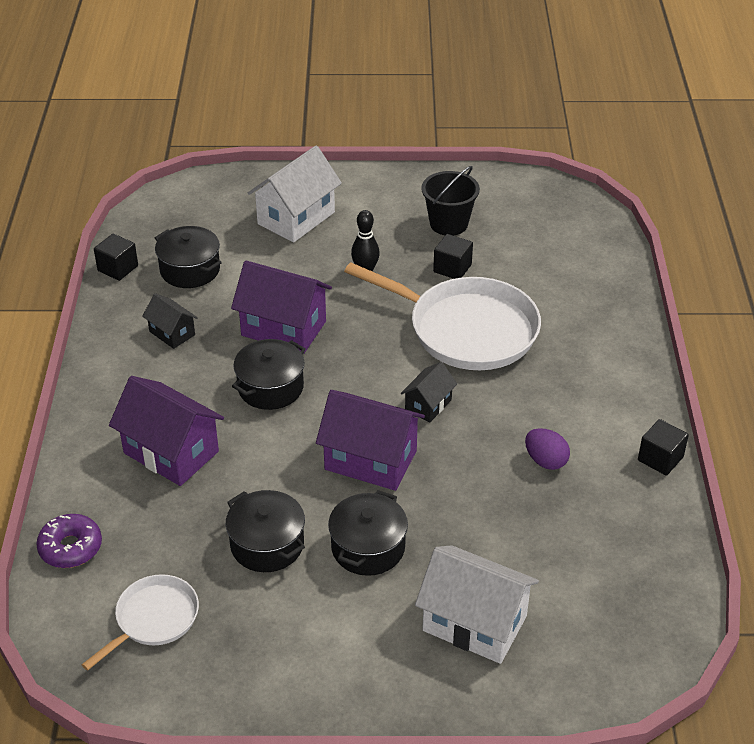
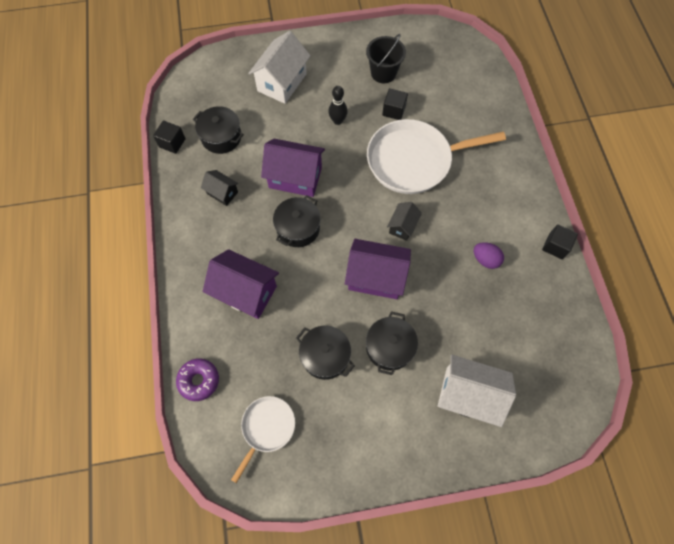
camera: 10 degrees left, 25 degrees up
white pan [344,263,541,370] -> white pan turned 150 degrees clockwise [367,119,506,194]

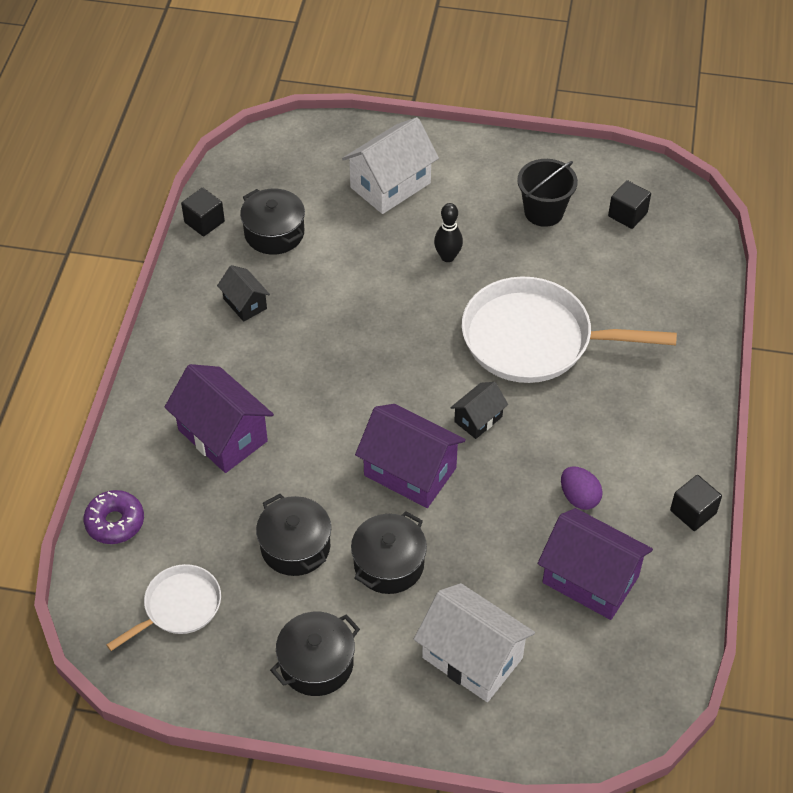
camera: 20 degrees right, 15 degrees down
purple house [261,139,325,197] -> purple house moved to [538,508,653,620]
black pot [273,195,321,247] -> black pot moved to [270,612,360,696]
black cube [382,88,408,120] -> black cube moved to [608,180,651,229]

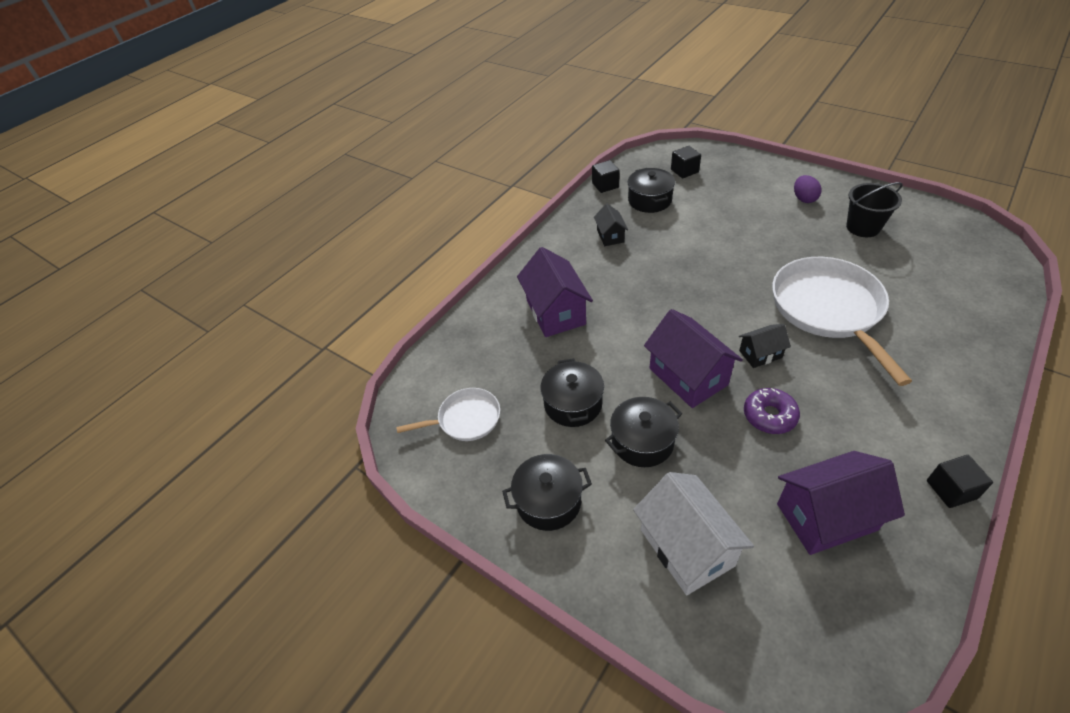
camera: 30 degrees right, 5 degrees down
purple donut [84,490,144,544] -> purple donut moved to [744,388,800,434]
white house [342,117,439,214] -> none
black bowling pin [434,203,463,262] -> none
white pan [462,276,677,383] -> white pan turned 45 degrees clockwise [772,257,912,386]
purple house [538,508,653,620] -> purple house turned 75 degrees counterclockwise [777,451,905,555]
purple egg [561,467,603,510] -> purple egg moved to [794,175,822,203]
black cube [608,180,651,229] -> black cube moved to [671,146,701,178]

